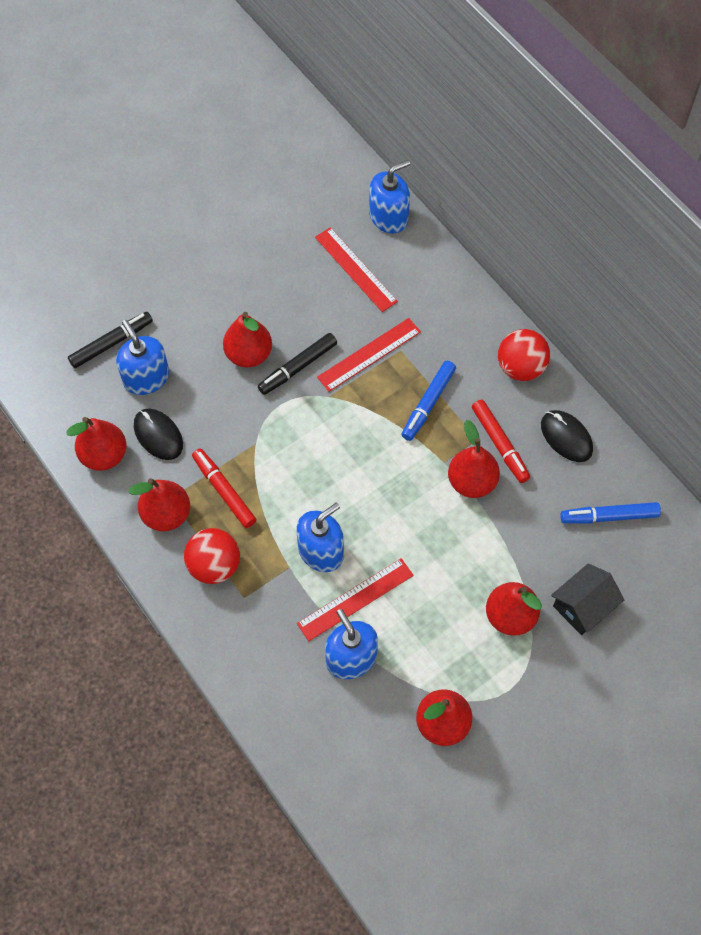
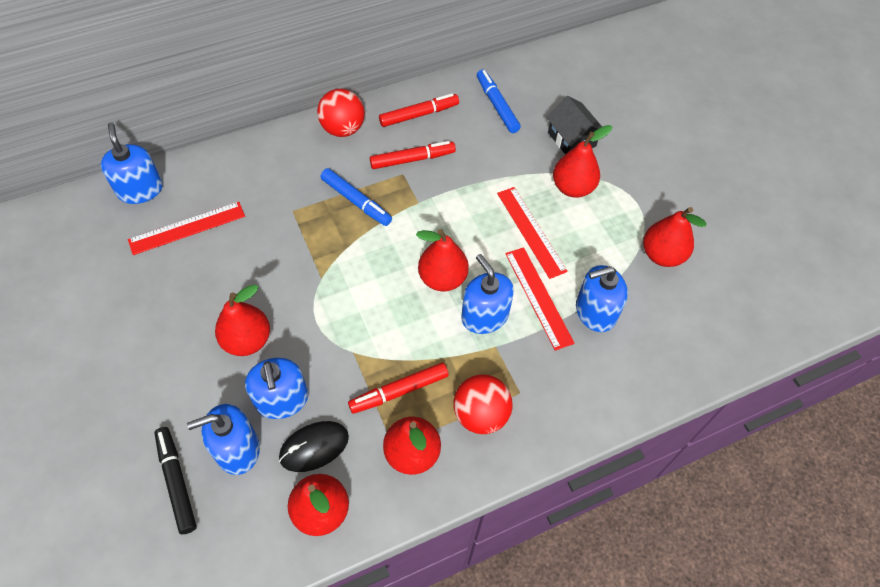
camera: 80 degrees left, 5 degrees down
black marker [258,333,337,395] -> none
red ruler [317,318,421,392] -> red ruler moved to [497,187,568,279]
red pear [448,420,500,498] -> red pear moved to [416,229,469,291]
black mouse [541,410,593,462] -> red marker [379,93,459,127]
blue marker [560,502,661,524] -> blue marker turned 150 degrees clockwise [477,70,521,133]
none -> blue soap dispenser [245,358,308,419]

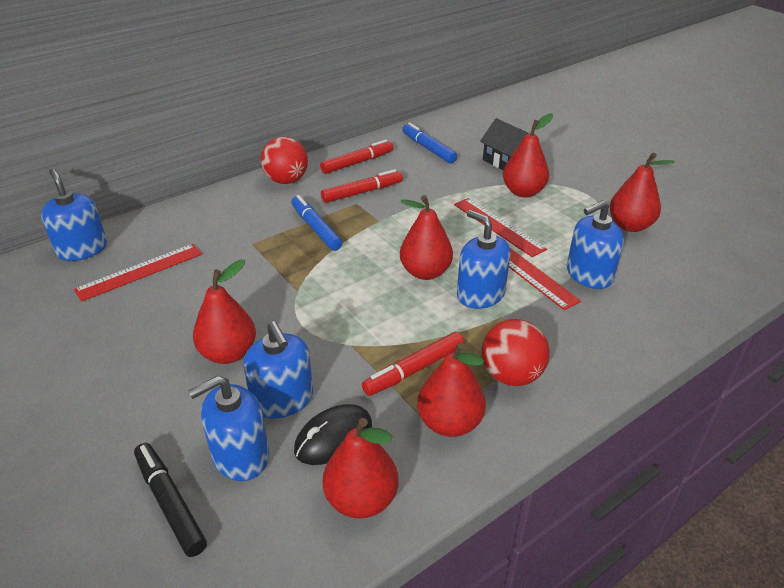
camera: 10 degrees left, 20 degrees down
blue marker [320,168,392,226] -> blue marker turned 150 degrees counterclockwise [291,195,343,251]

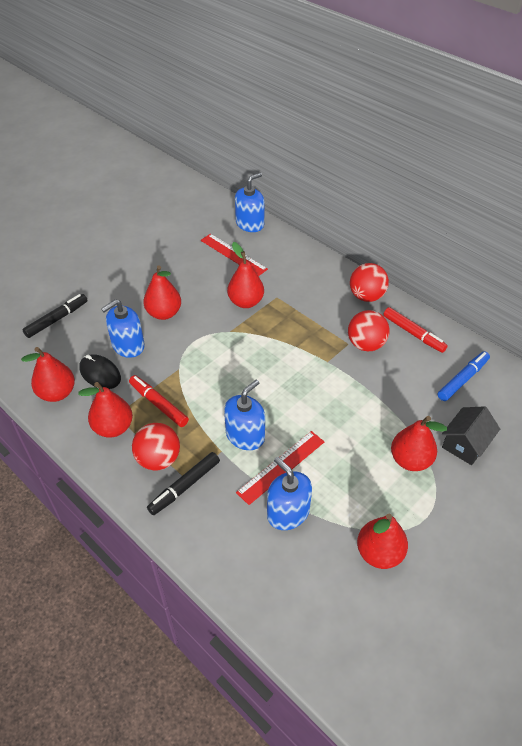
camera: 80 degrees right, 10 degrees up
blue soap dispenser [188,376,269,481] -> none
blue marker [291,195,343,251] -> none
red marker [321,169,403,203] -> red ball [348,310,389,351]
red pear [400,195,453,280] -> red pear moved to [227,242,264,308]
red ruler [454,198,547,257] -> none
none -> black marker [147,452,220,515]

